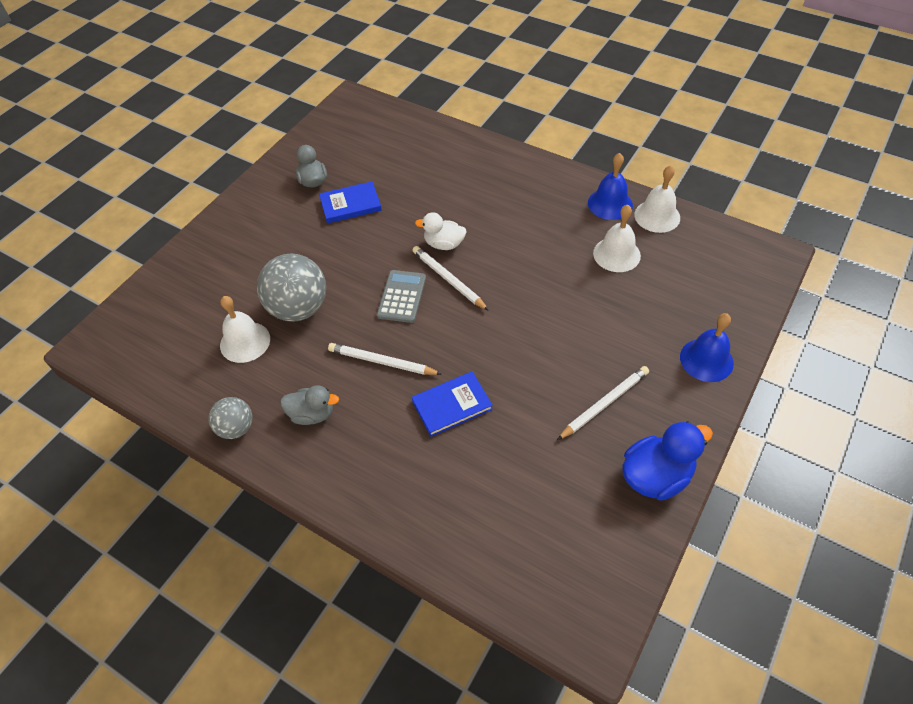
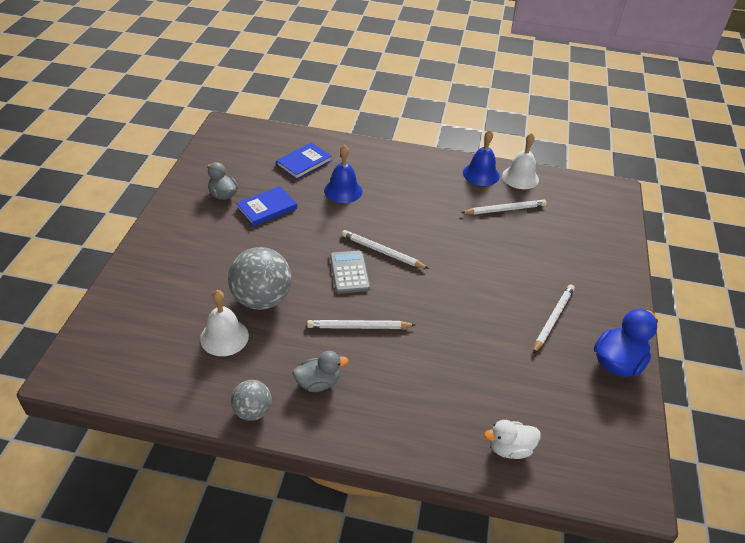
camera: 25 degrees left, 10 degrees down
blue book [412,371,493,437] -> blue book moved to [276,143,332,180]
white duck [415,212,466,250] -> white duck moved to [484,420,541,459]
white bell [593,205,641,272] -> white pencil [461,200,546,214]
blue bell [680,313,734,382] -> blue bell moved to [324,145,362,203]

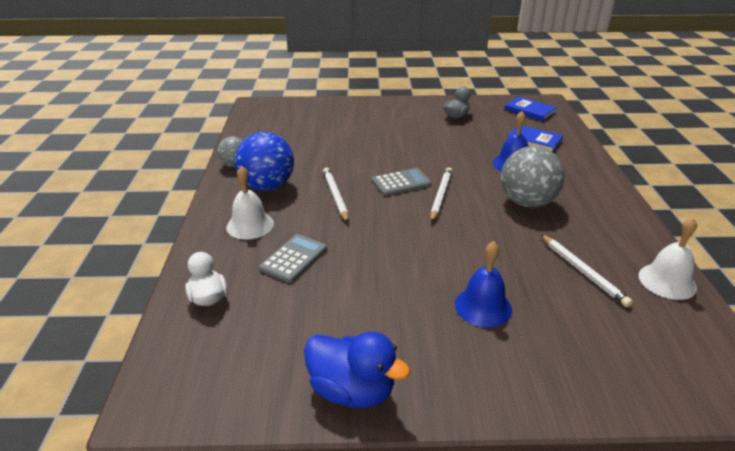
camera: 80 degrees right, 10 degrees down
white bell [200,290,249,356] -> white bell moved to [226,166,274,240]
grey ball [228,247,292,310] -> grey ball moved to [501,146,565,208]
blue book [236,186,297,226] -> blue book moved to [504,97,557,121]
grey duck [293,351,348,392] -> blue ball [235,132,294,191]
blue bell [463,130,499,186] -> blue bell moved to [455,241,512,327]
white pencil [533,285,575,354] -> none
none -> grey calculator [259,234,327,283]

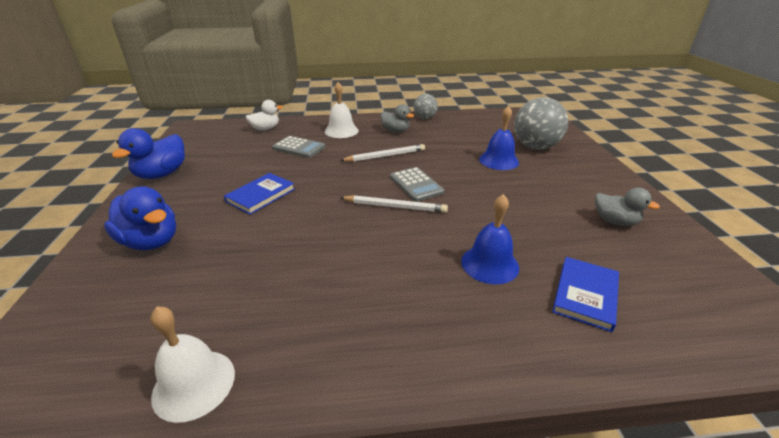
camera: 85 degrees right, 0 degrees up
blue ball [235,132,294,191] -> grey duck [381,104,414,132]
blue bell [455,241,512,327] -> blue bell moved to [479,106,519,170]
grey ball [501,146,565,208] -> grey ball moved to [514,97,569,150]
blue book [504,97,557,121] -> blue book moved to [224,173,295,215]
white pencil [541,234,633,307] -> none
none -> blue duck [104,186,176,250]

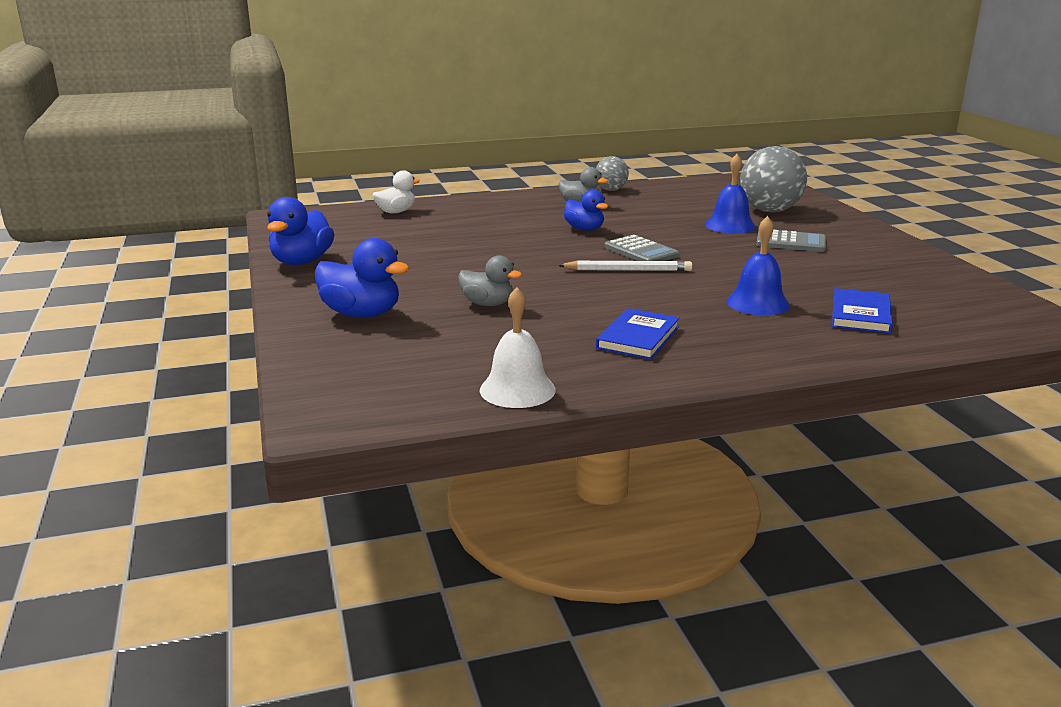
camera: 10 degrees left, 10 degrees down
blue book [224,173,295,215] -> blue book moved to [596,308,680,360]
grey calculator [272,136,325,158] -> grey calculator moved to [756,230,826,252]
white bell [325,82,359,138] -> none
white pencil [340,144,425,162] -> blue duck [564,190,608,231]
grey duck [595,187,660,226] -> grey duck moved to [458,255,522,306]

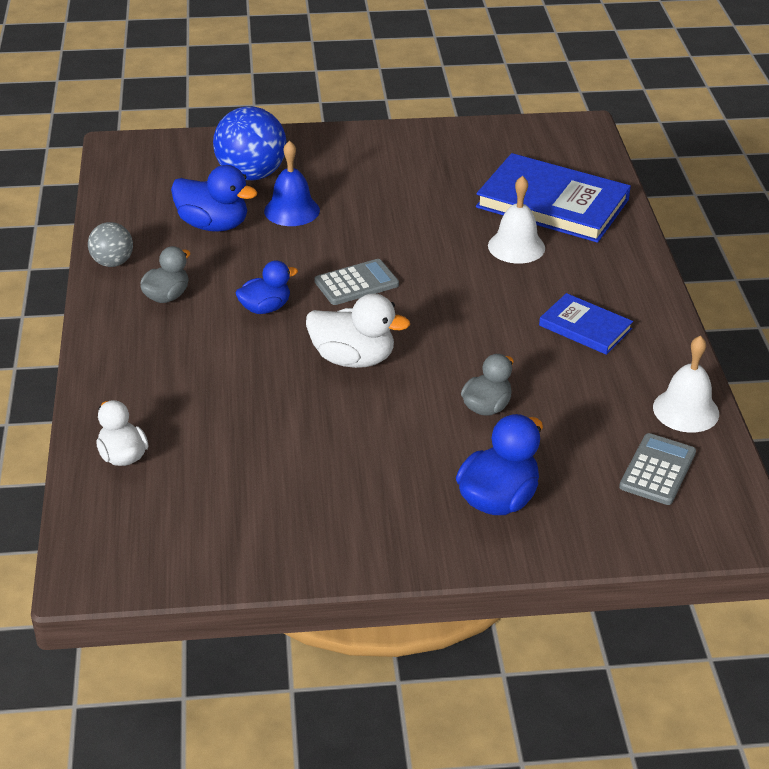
camera: 80 degrees left, 15 degrees up
blue duck [267,197,334,265] -> blue duck moved to [171,165,258,232]
white pencil [558,261,692,271] -> none
blue bell [726,216,790,315] -> white bell [488,176,545,264]
grey ball [740,146,807,212] -> blue ball [213,106,286,180]
grey calculator [756,230,826,252] -> grey calculator moved to [619,433,696,505]
blue book [832,288,893,334] -> blue book [476,153,631,243], size x1.87
none -> white duck [306,293,410,368]

